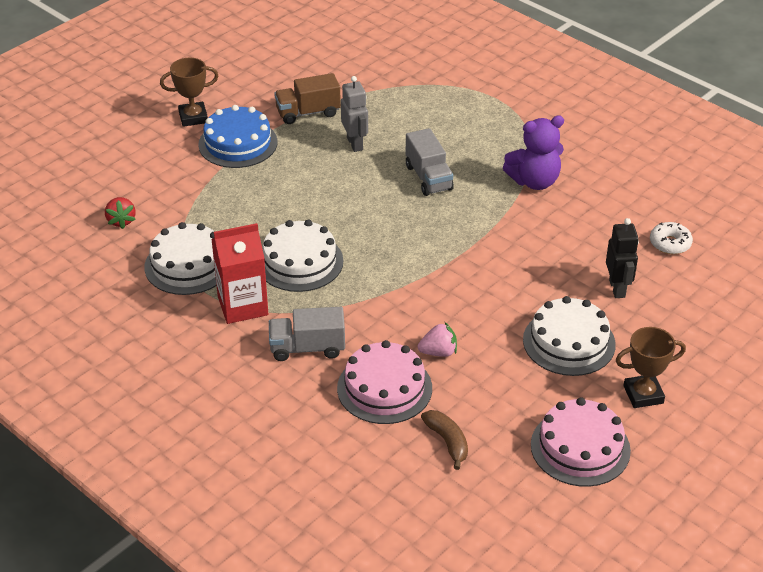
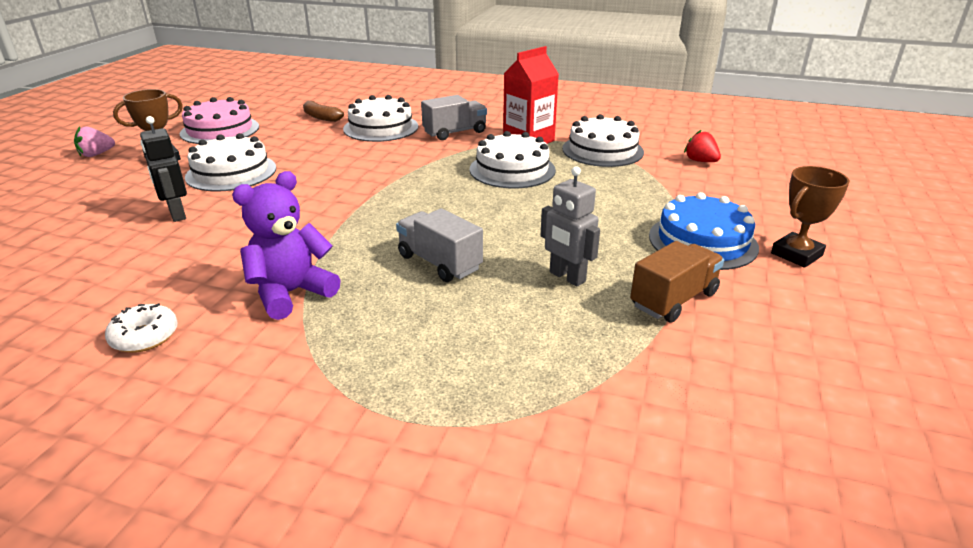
camera: 155 degrees right, 10 degrees down
pink cake [337,340,432,424] -> white cake [343,95,418,142]
pink strawberry [418,322,457,357] -> pink strawberry moved to [74,126,115,157]
white donut [650,222,693,254] -> white donut moved to [105,303,178,353]

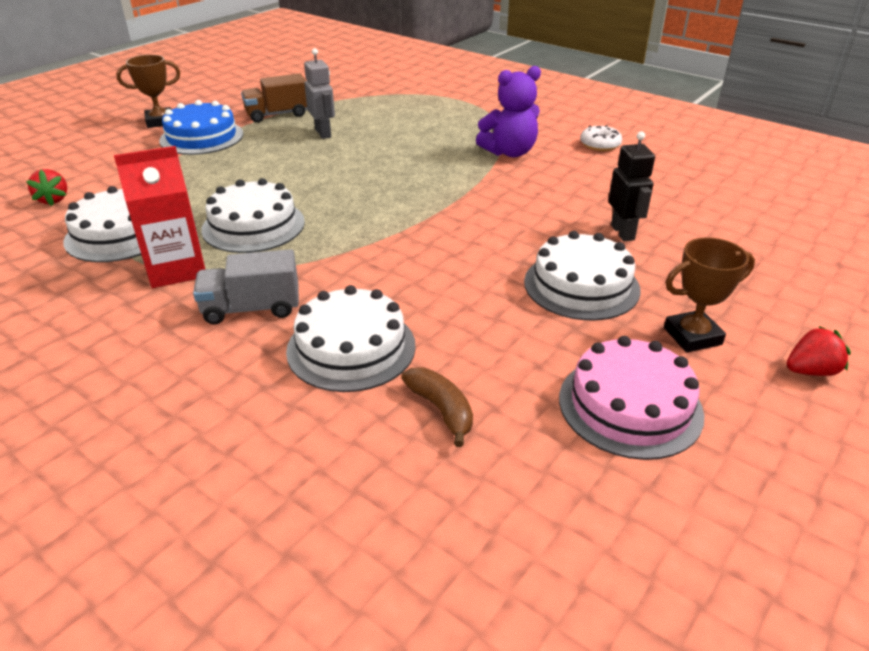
camera: 160 degrees left, 5 degrees up
pink strawberry [74,126,115,157] -> red strawberry [787,326,851,376]
grey truck [396,208,483,282] -> none

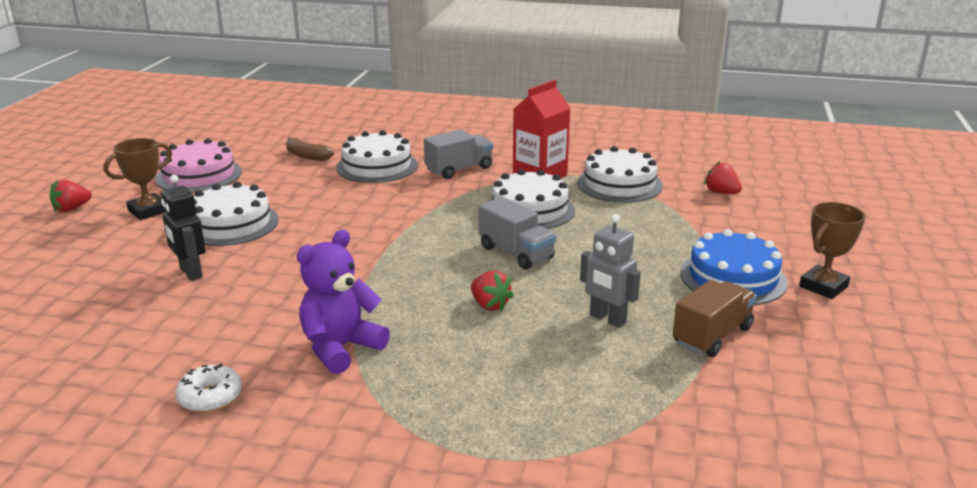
camera: 155 degrees right, 10 degrees down
none -> red strawberry [471,271,514,311]
none -> grey truck [479,197,556,269]

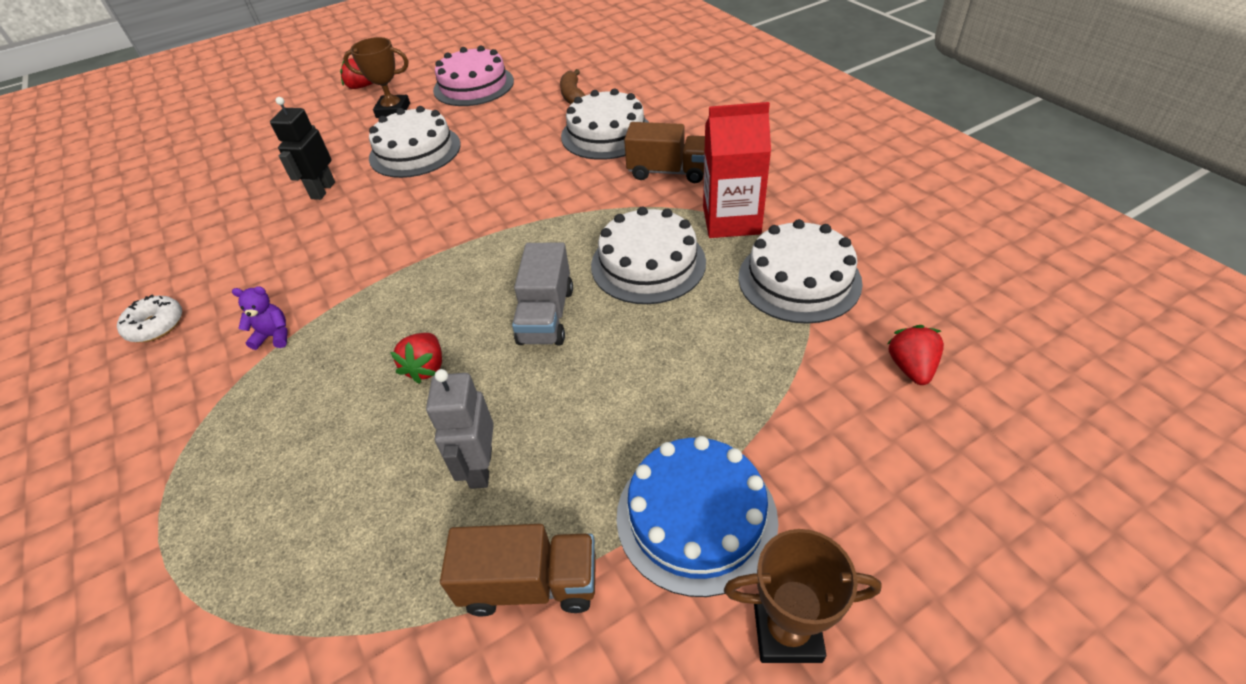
camera: 50 degrees right, 20 degrees up
purple teddy bear [297,229,390,374] -> purple teddy bear [232,286,288,350], size x0.50
grey truck [424,129,493,179] -> brown truck [624,122,705,183]

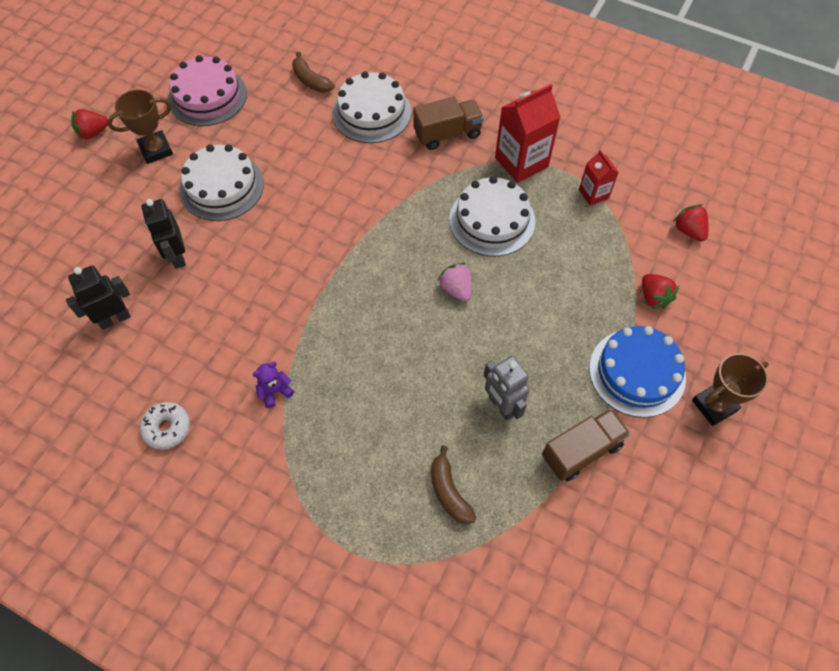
camera: 35 degrees left, 15 degrees up
red strawberry [390,333,442,384] -> red strawberry moved to [642,274,679,309]
grey truck [512,242,573,345] -> pink strawberry [438,263,472,301]
white cake [738,219,863,324] -> red carton [579,150,619,206]
none -> black robot [66,265,131,330]
none -> brown banana [431,446,477,524]

